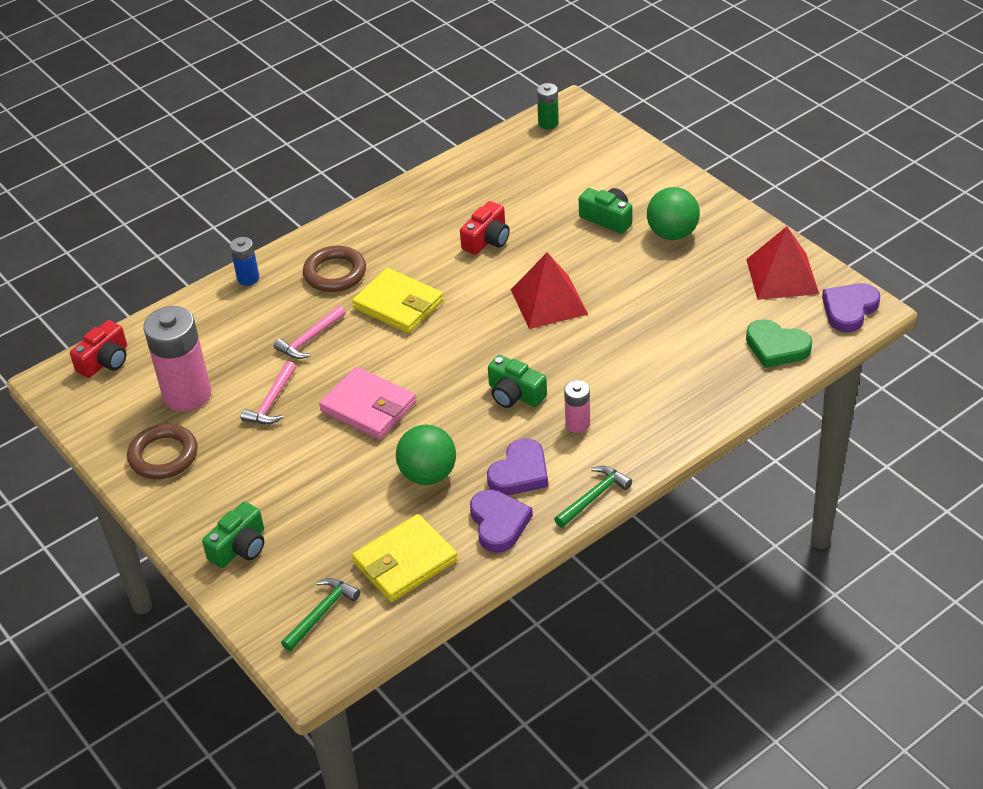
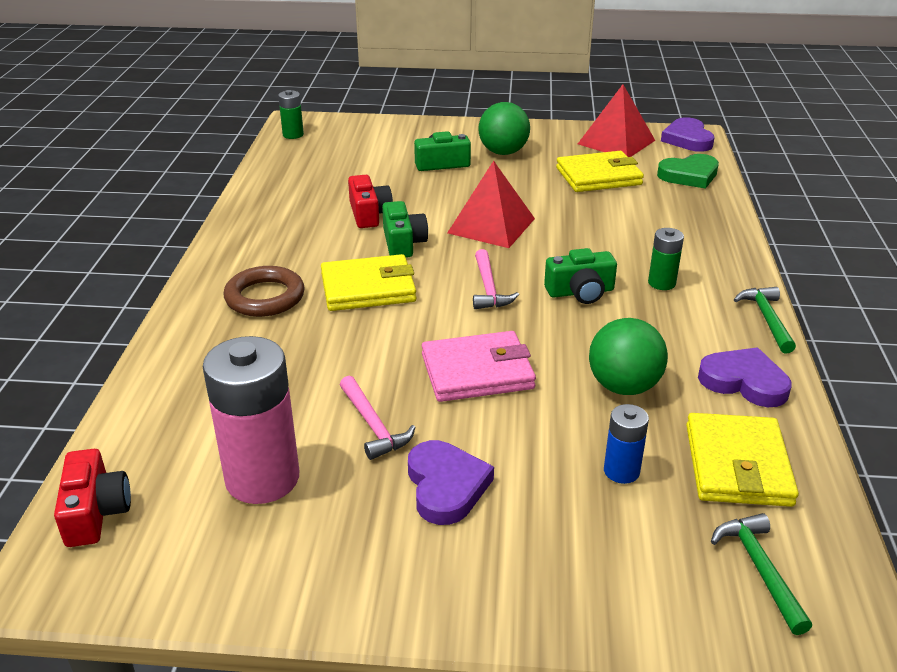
camera: 50 degrees left, 10 degrees down
brown ring [127,424,198,479] -> none
green camera [202,502,264,568] -> green camera moved to [382,201,428,258]
blue battery [230,237,259,286] -> blue battery moved to [604,404,649,484]
pink hammer [274,305,346,359] -> pink hammer moved to [473,249,519,309]
purple heart [487,439,548,495] -> purple heart moved to [408,440,494,525]
pink battery [564,380,590,433] -> green battery [648,228,684,290]
none -> yellow wallet [556,151,644,192]

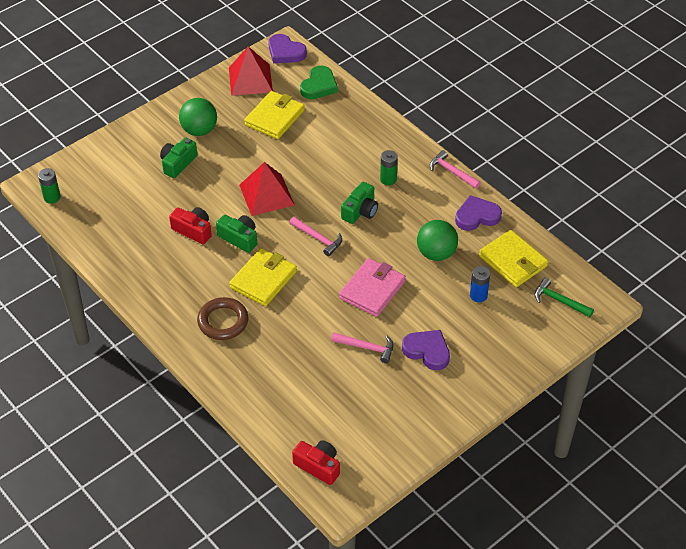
camera: 45 degrees left, 15 degrees up
pink battery [203,336,299,504] -> none
green hammer [734,287,796,353] -> pink hammer [430,150,481,189]

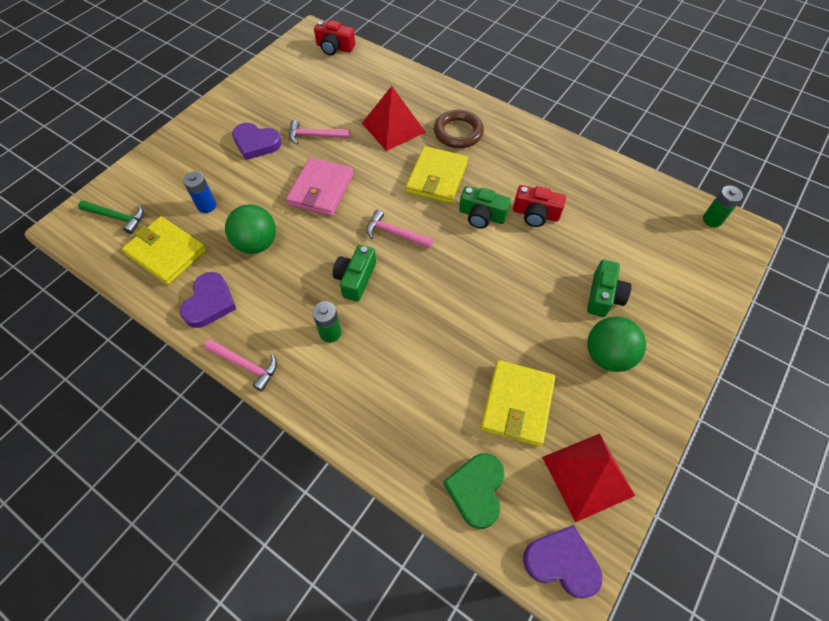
camera: 165 degrees right, 10 degrees up
red pyramid [239,162,295,216] -> red pyramid moved to [362,86,426,151]
purple heart [455,195,502,231] -> purple heart turned 45 degrees counterclockwise [180,272,236,328]

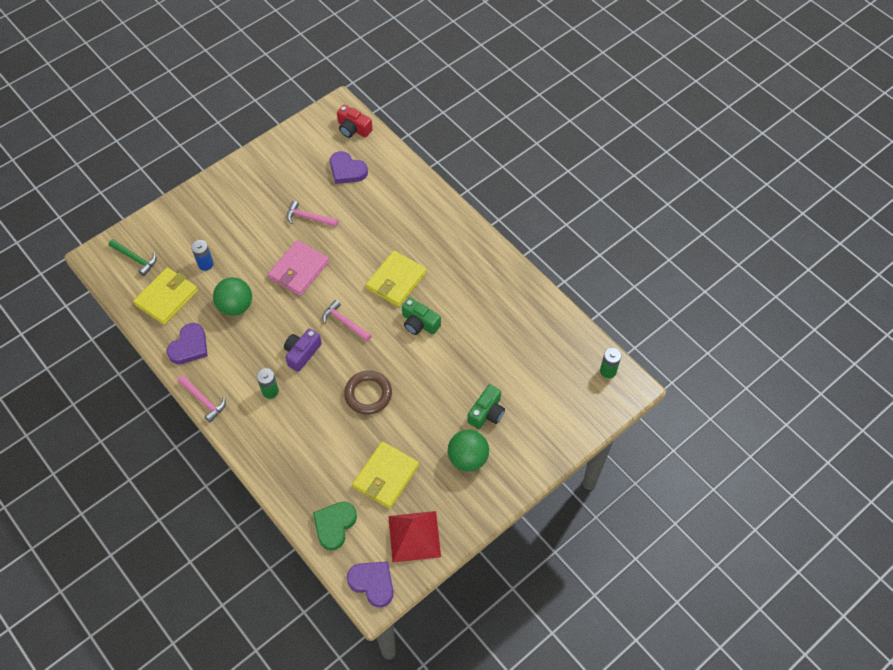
camera: 15 degrees right, 0 degrees up
yellow wallet [122,216,207,285] -> yellow wallet turned 75 degrees clockwise [133,267,198,325]
purple heart [232,123,282,160] -> purple heart moved to [330,151,368,184]
green camera [333,245,376,301] -> purple camera [284,329,322,372]
red pyramid [362,86,426,151] -> none
brown ring [434,110,484,148] -> brown ring moved to [344,371,392,415]
red camera [513,185,566,227] -> none

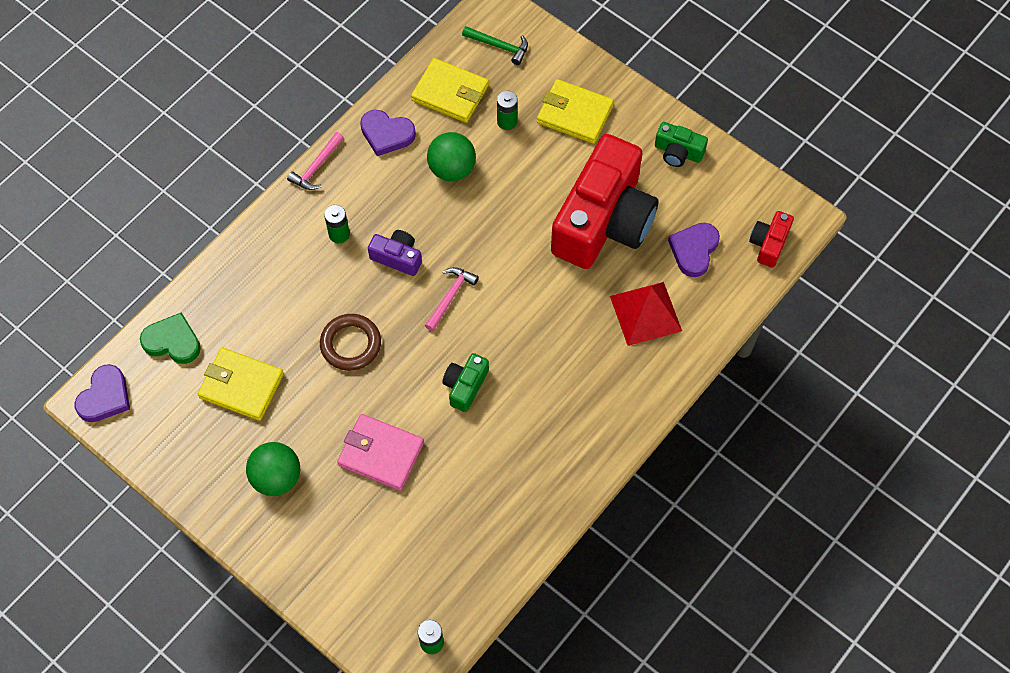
camera: 80 degrees right, 5 degrees up
green hammer [109,239,157,276] -> green hammer turned 90 degrees counterclockwise [462,26,528,65]
blue battery [191,240,214,271] -> green battery [497,91,518,130]
pink wallet [268,240,329,296] -> pink wallet moved to [337,414,424,491]
pink hammer [287,201,339,227] -> red camera [551,134,659,269]
yellow wallet [366,251,426,307] -> yellow wallet moved to [537,79,614,144]
red pyramid [388,511,441,563] -> red pyramid moved to [610,282,682,346]
green camera [467,384,505,429] -> green camera moved to [655,122,708,167]

